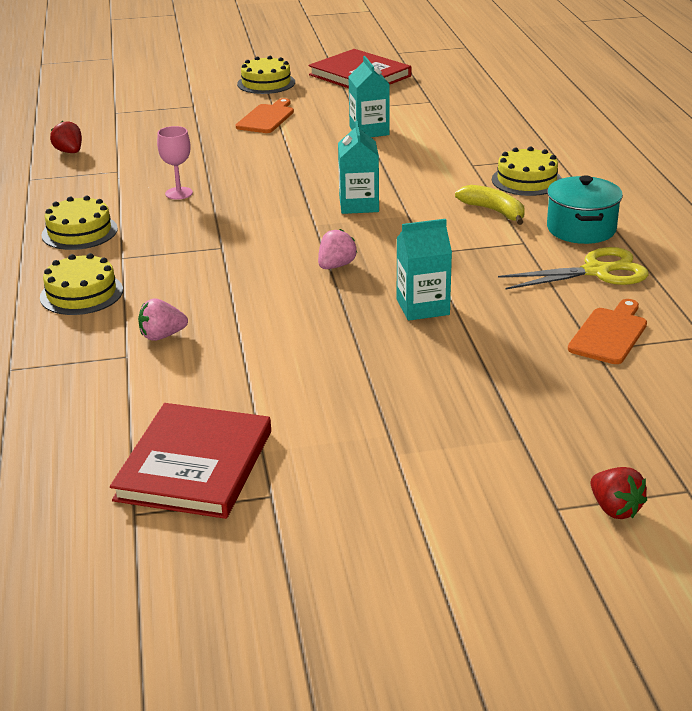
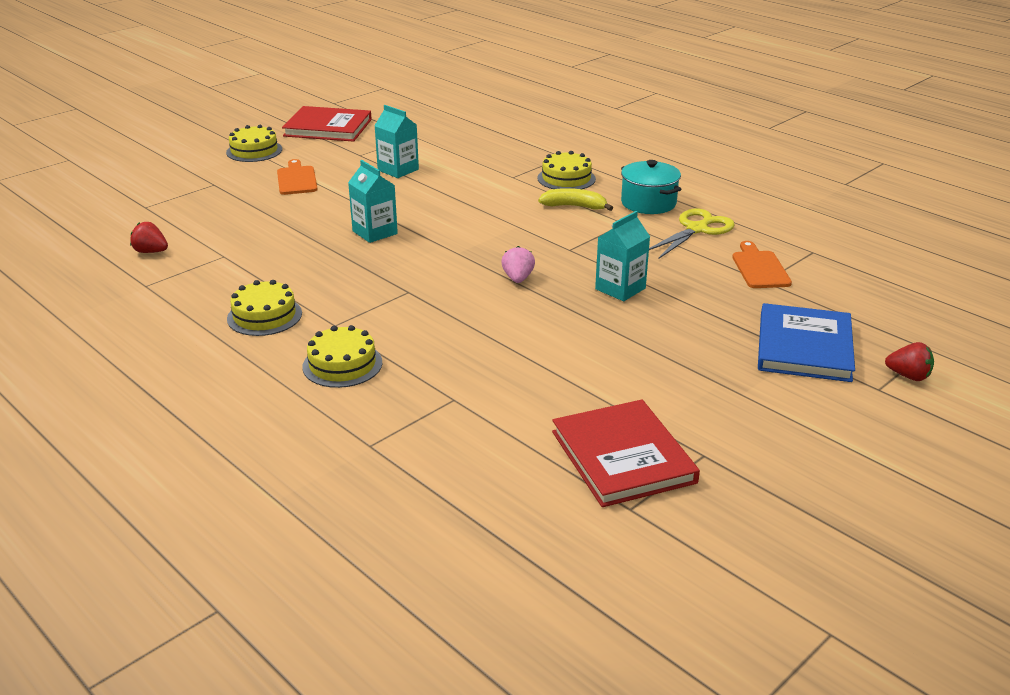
camera: 35 degrees left, 0 degrees up
pink strawberry [138,298,188,341] -> none
pink goblet [157,126,193,200] -> none
turquoise carton [338,121,379,214] -> turquoise carton moved to [348,160,398,243]
none -> blue book [758,303,855,382]

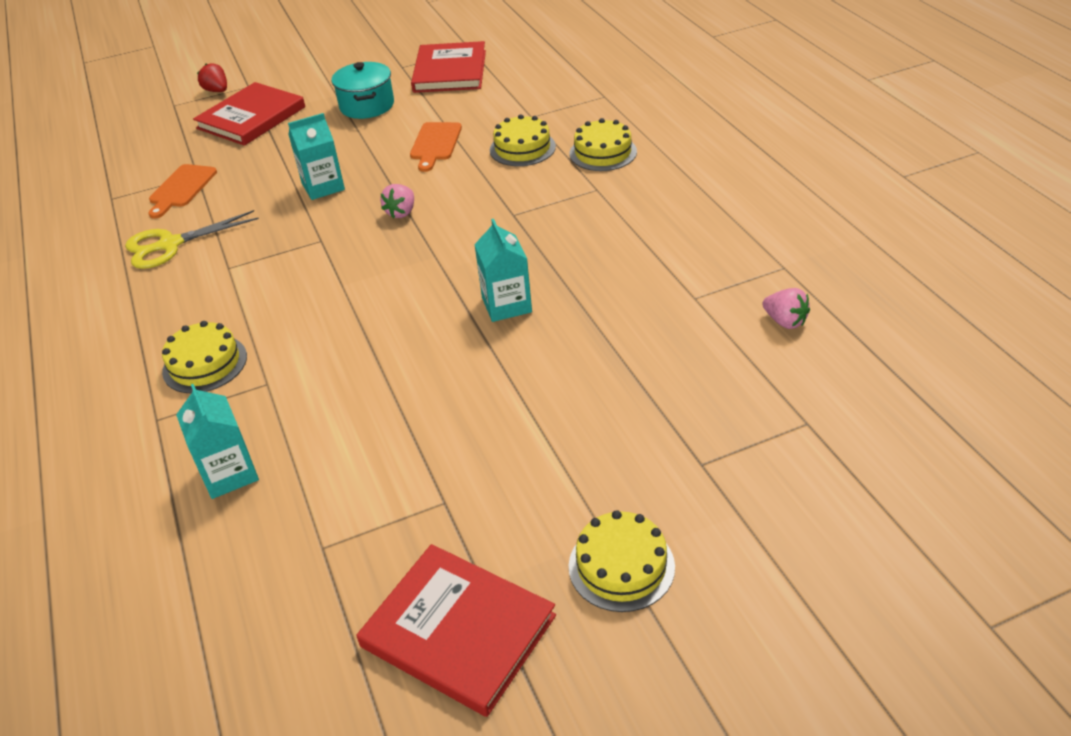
camera: 155 degrees left, 10 degrees up
red strawberry [130,222,168,253] -> pink strawberry [762,288,810,329]
yellow cake [227,280,302,336] -> yellow cake moved to [490,115,556,166]
orange cutting board [277,159,318,195] -> orange cutting board moved to [410,122,462,172]
turquoise carton [375,105,419,178] -> turquoise carton moved to [176,384,259,499]
yellow banana [538,188,613,211] -> none
turquoise pot [621,160,681,214] -> turquoise pot moved to [332,62,394,119]
blue book [758,303,855,382] -> red book [193,82,305,146]

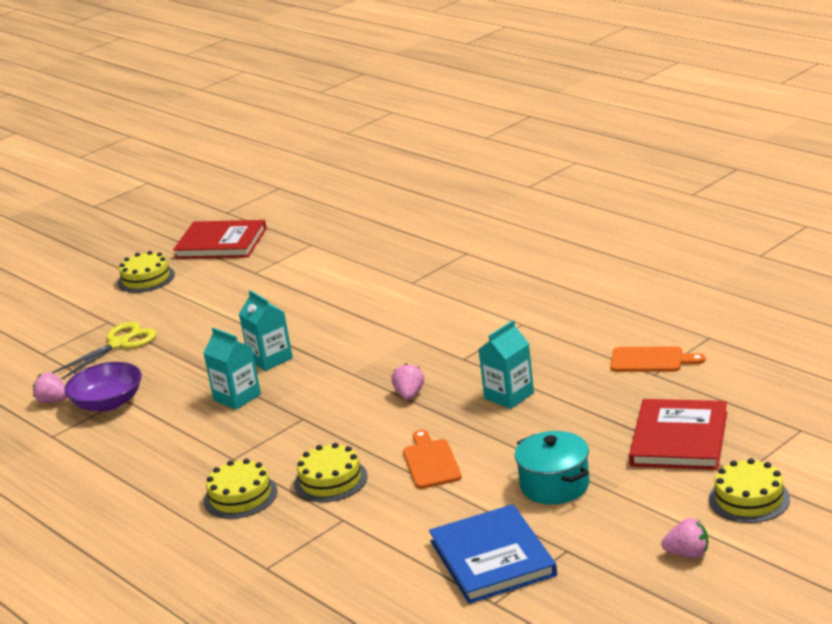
camera: 160 degrees right, 15 degrees down
yellow scissors [125,210,259,269] -> yellow scissors moved to [52,322,157,380]
orange cutting board [148,164,217,218] -> orange cutting board turned 105 degrees clockwise [610,346,706,372]
yellow cake [162,321,247,393] -> yellow cake moved to [709,458,790,523]
turquoise carton [176,384,259,499] -> turquoise carton moved to [203,328,261,410]
red strawberry [197,63,227,92] -> none
red book [411,41,486,93] -> blue book [429,504,557,604]
none -> purple bowl [65,362,142,412]
none -> pink strawberry [661,518,708,558]

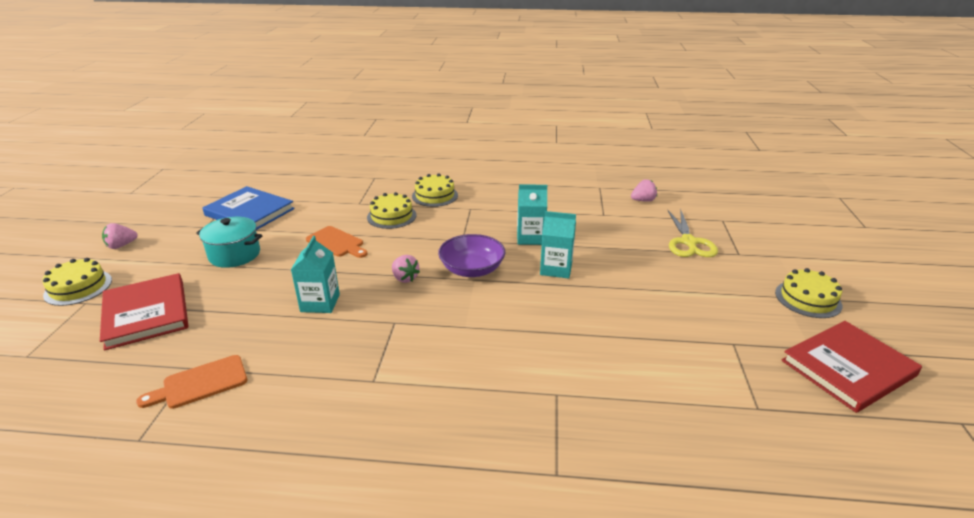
camera: 135 degrees right, 5 degrees up
purple bowl [65,362,142,412] -> purple bowl moved to [438,234,505,277]

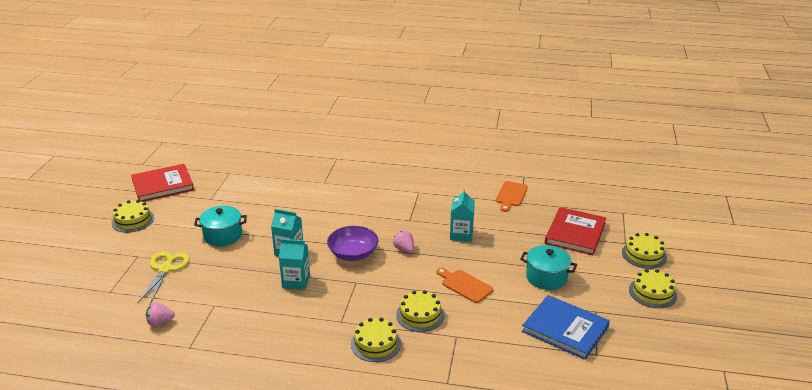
camera: 175 degrees left, 0 degrees up
red book [100,273,188,351] -> red book turned 45 degrees clockwise [545,207,606,255]
pink strawberry [102,223,138,249] -> yellow cake [629,269,677,308]
orange cutting board [136,355,247,409] -> orange cutting board turned 135 degrees clockwise [496,181,528,212]
none -> turquoise pot [194,206,247,246]

